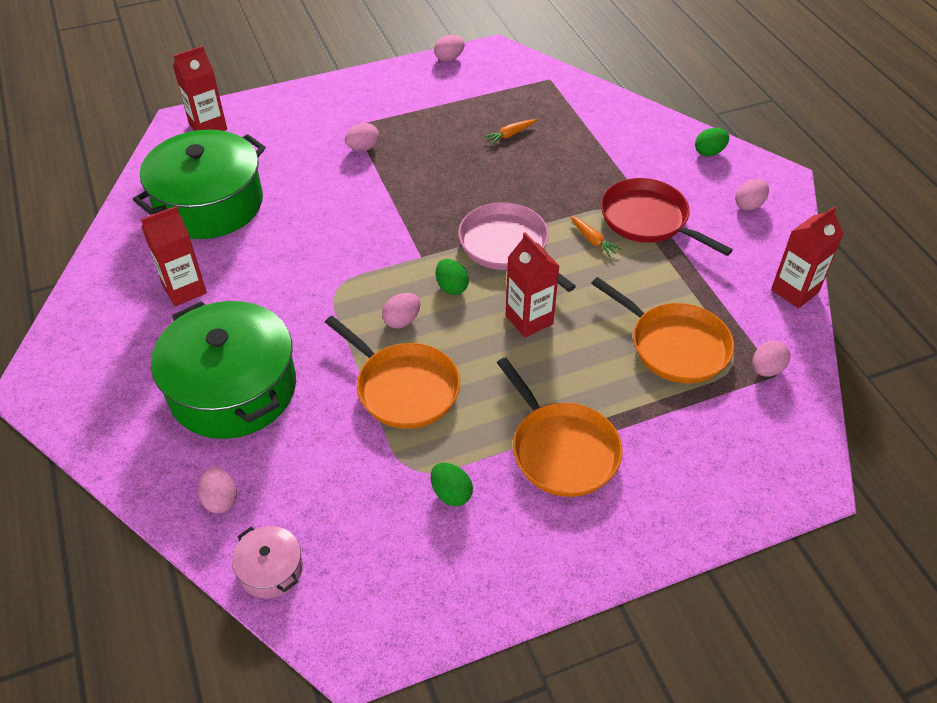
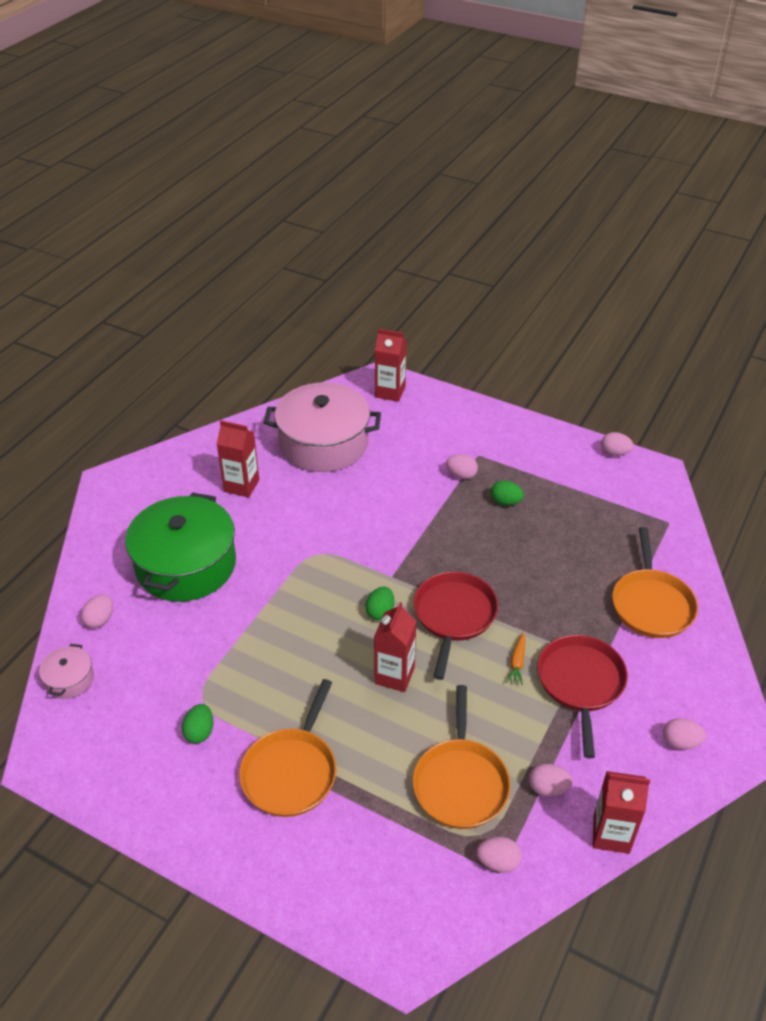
camera: 50 degrees right, 5 degrees down
green pot [133,130,266,239] -> pink pot [264,382,381,472]
orange pan [325,316,460,429] -> orange pan moved to [612,527,698,638]
pink egg [382,293,420,328] -> pink egg moved to [529,764,572,797]
pink pan [458,202,576,292] -> red pan [414,572,498,680]
orange carrot [484,119,536,145] -> none
green egg [695,128,729,157] -> green egg moved to [491,480,524,505]

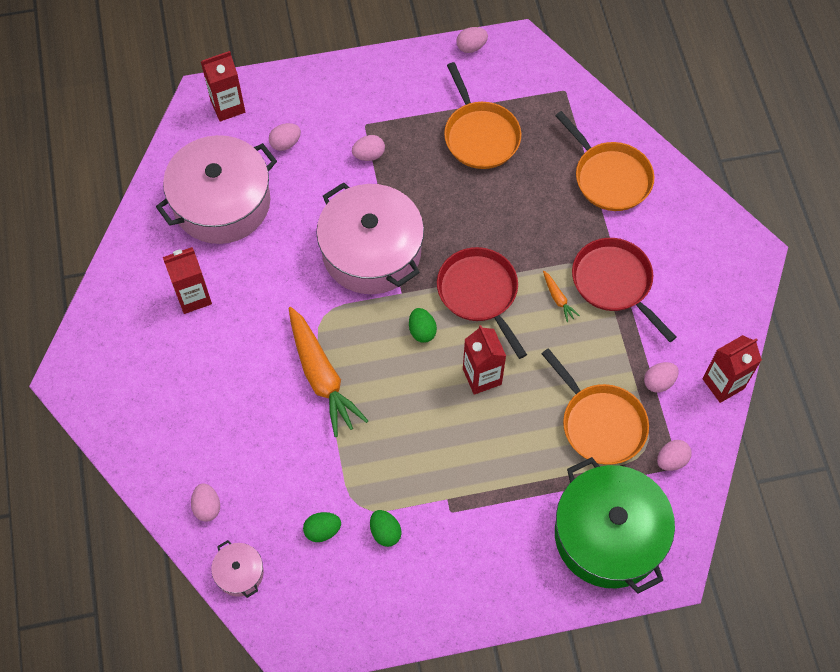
camera: 40 degrees left, 20 degrees up
green pot [125,492,236,602] -> green pot moved to [555,457,675,594]
orange pan [239,679,336,817] -> orange pan moved to [444,62,522,169]
green egg [491,480,524,505] -> green egg moved to [303,512,341,542]
pink egg [663,718,706,750] -> pink egg moved to [269,123,301,151]
none -> orange carrot [289,307,368,437]
none -> pink pot [316,182,424,294]

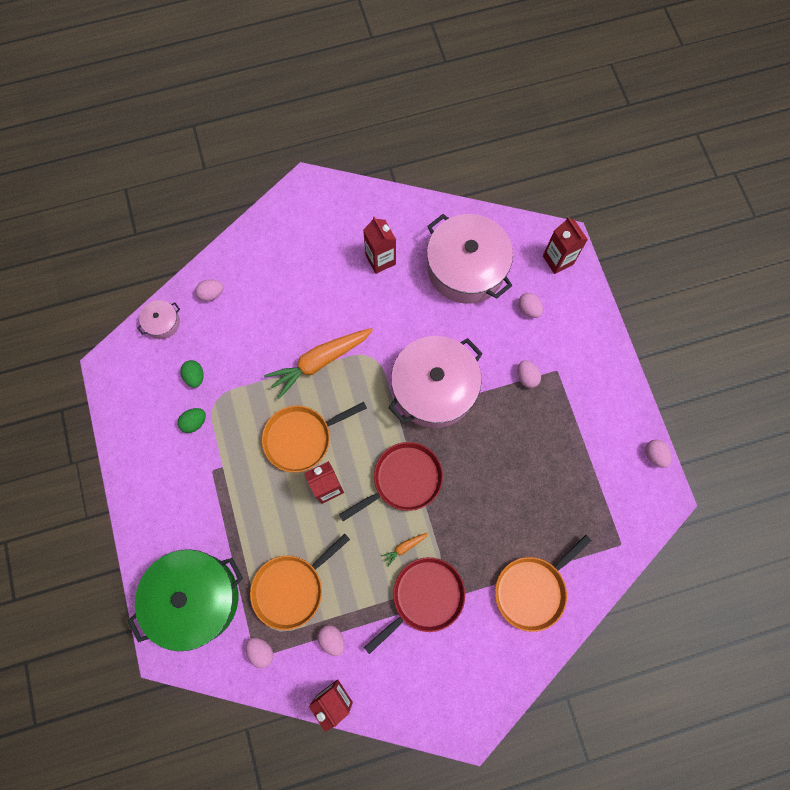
camera: 85 degrees right, 10 degrees up
green egg [409,308,437,343] -> none
orange pan [444,62,522,169] -> orange pan moved to [262,402,367,472]

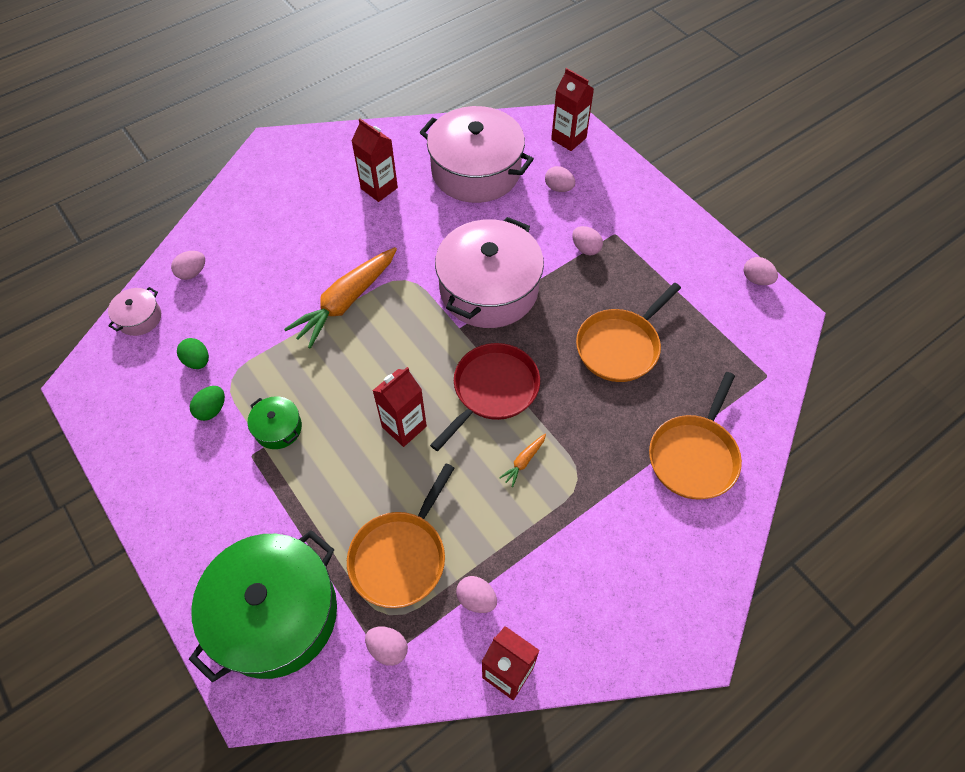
camera: 20 degrees left, 15 degrees down
orange pan [262,402,367,472] -> orange pan moved to [576,283,681,382]
red pan [364,557,465,654] -> none
none -> green pot [248,396,302,449]

